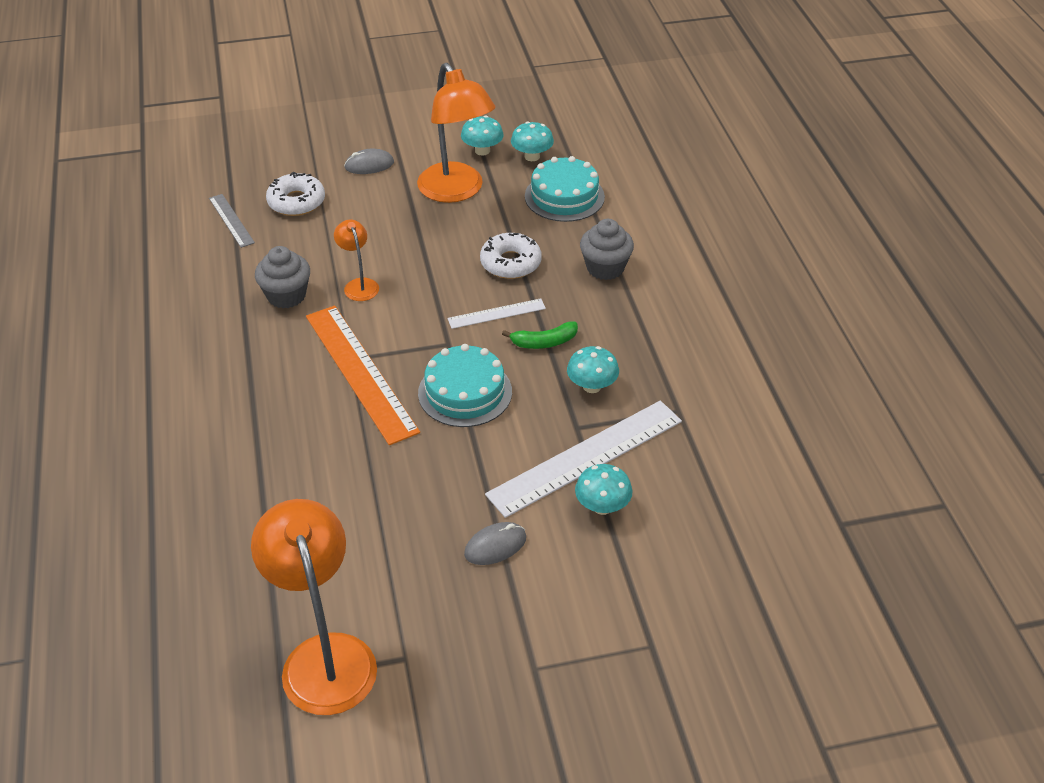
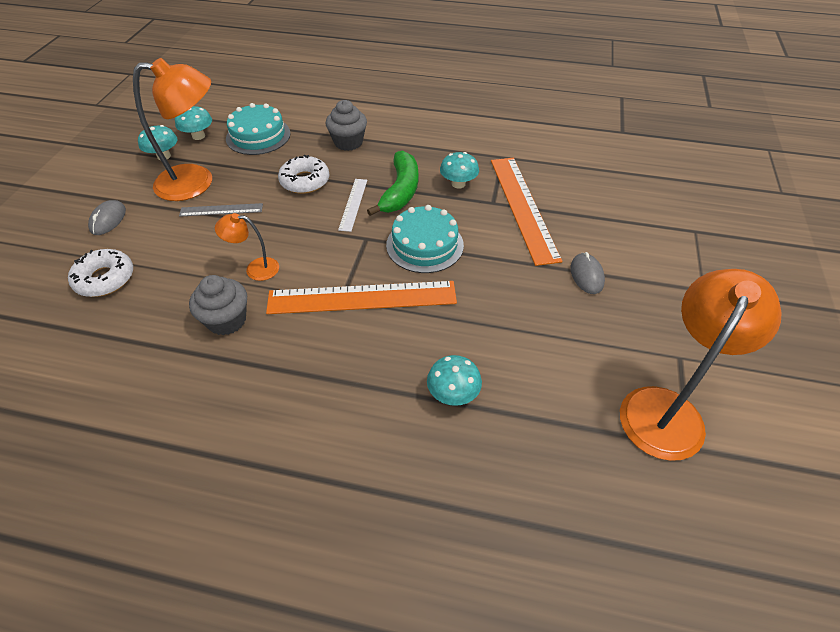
camera: 65 degrees left, 5 degrees up
grey ruler [209,194,255,248] -> grey ruler moved to [179,203,263,217]
orange lamp [251,499,377,715] -> orange lamp turned 120 degrees clockwise [620,269,782,461]
white ruler [485,401,682,518] -> orange ruler [491,158,563,266]
green banana [502,321,578,349] -> green banana [367,151,418,216], size x1.65
turquoise mushroom [575,464,632,515] -> turquoise mushroom moved to [427,355,482,406]

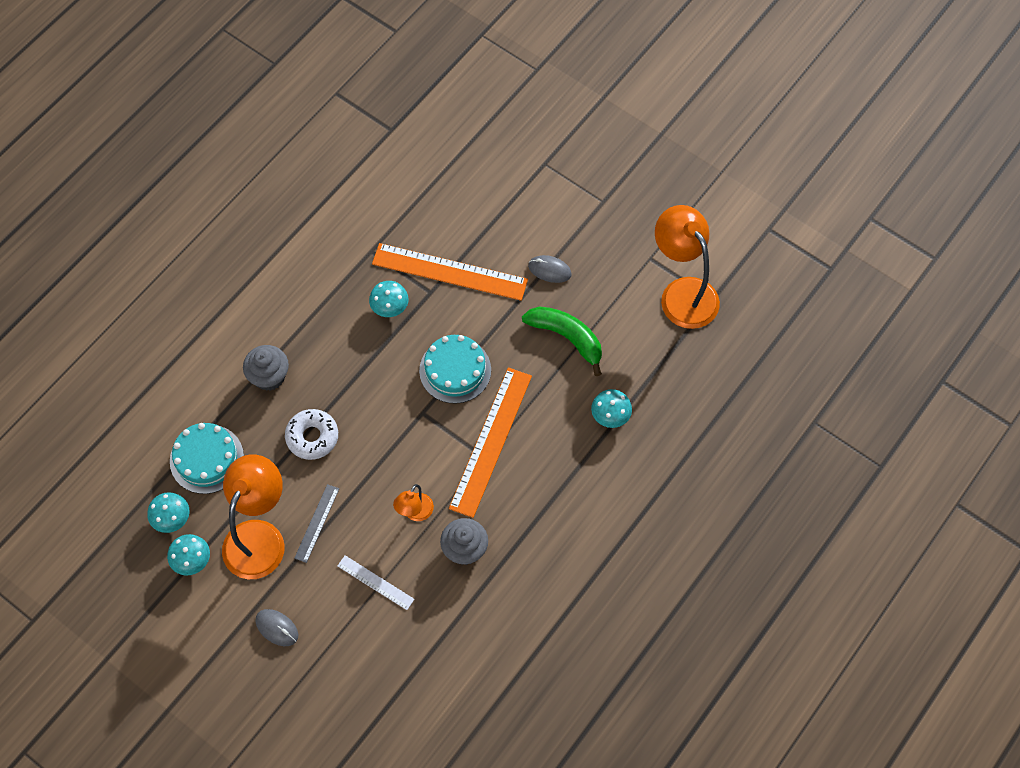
camera: 65 degrees left, 15 degrees up
white donut [68,249,133,297] -> none
white ruler [338,179,367,232] -> white ruler moved to [337,555,415,610]
green banana [367,151,418,216] -> green banana moved to [522,307,602,376]

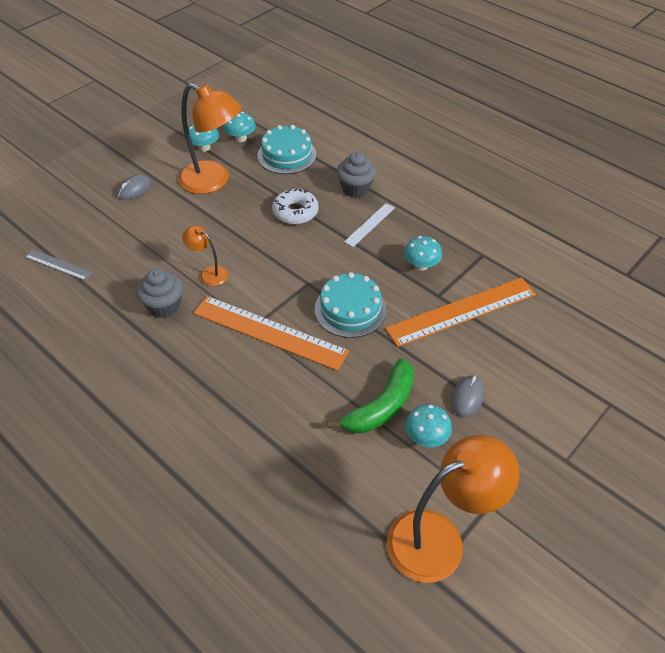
camera: 95 degrees right, 15 degrees down
grey ruler [294,484,339,563] -> grey ruler moved to [25,249,93,280]
white ruler [337,555,415,610] -> white ruler moved to [344,203,395,247]
orange ruler [372,243,528,301] -> orange ruler turned 45 degrees clockwise [385,278,536,347]
turquoise mushroom [591,389,632,428] -> turquoise mushroom moved to [405,404,452,447]

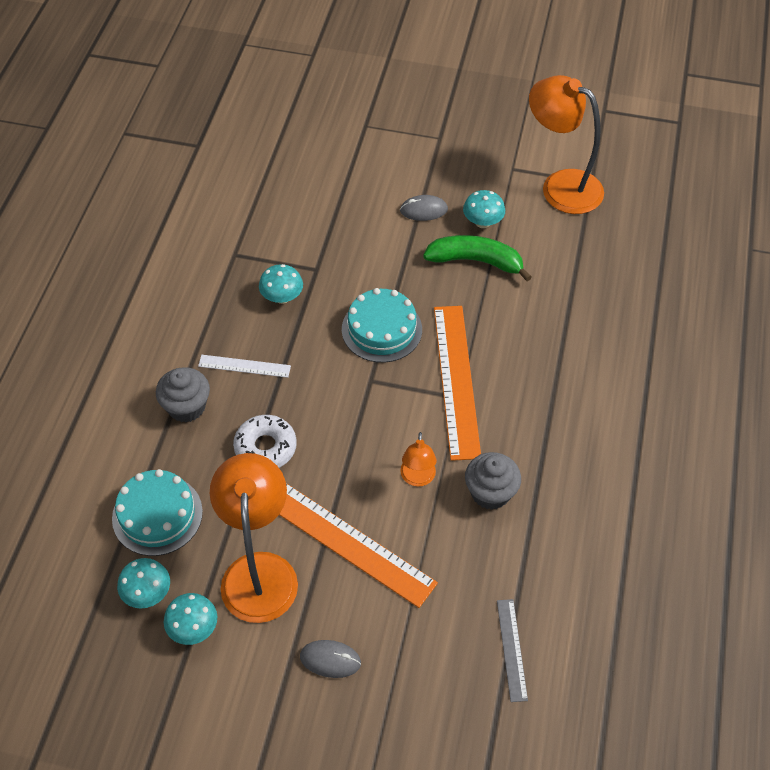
camera: 120 degrees left, 5 degrees up
orange ruler [385,278,536,347] -> orange ruler moved to [279,483,438,608]

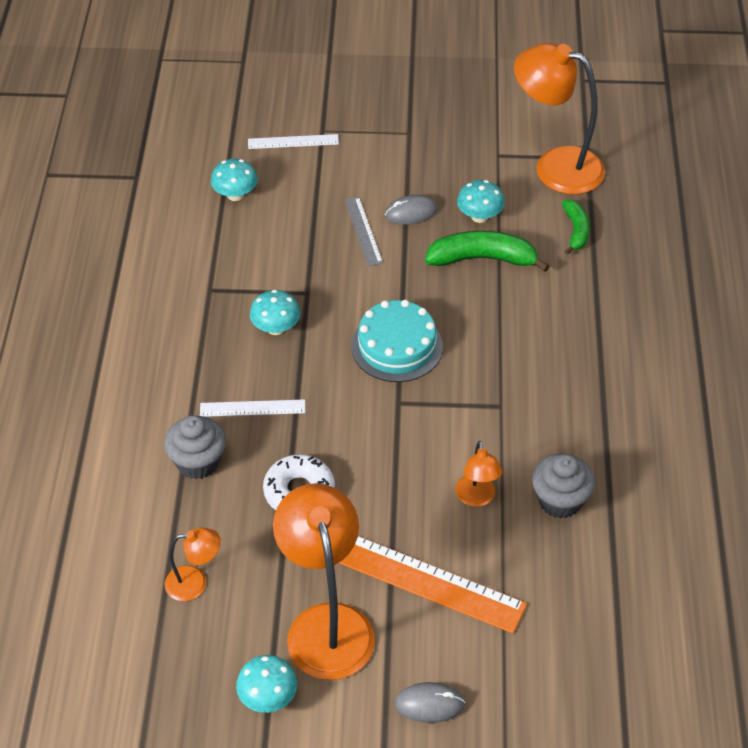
camera: 10 degrees left, 5 degrees down
turquoise cake [112,469,203,556] -> orange lamp [165,528,221,601]
turquoise mushroom [117,558,170,608] -> turquoise mushroom moved to [211,159,258,201]
orange ruler [434,306,481,461] -> none
grey ruler [497,599,528,702] -> grey ruler moved to [345,197,383,266]
none -> white ruler [248,134,339,149]
none -> green banana [562,200,590,255]

